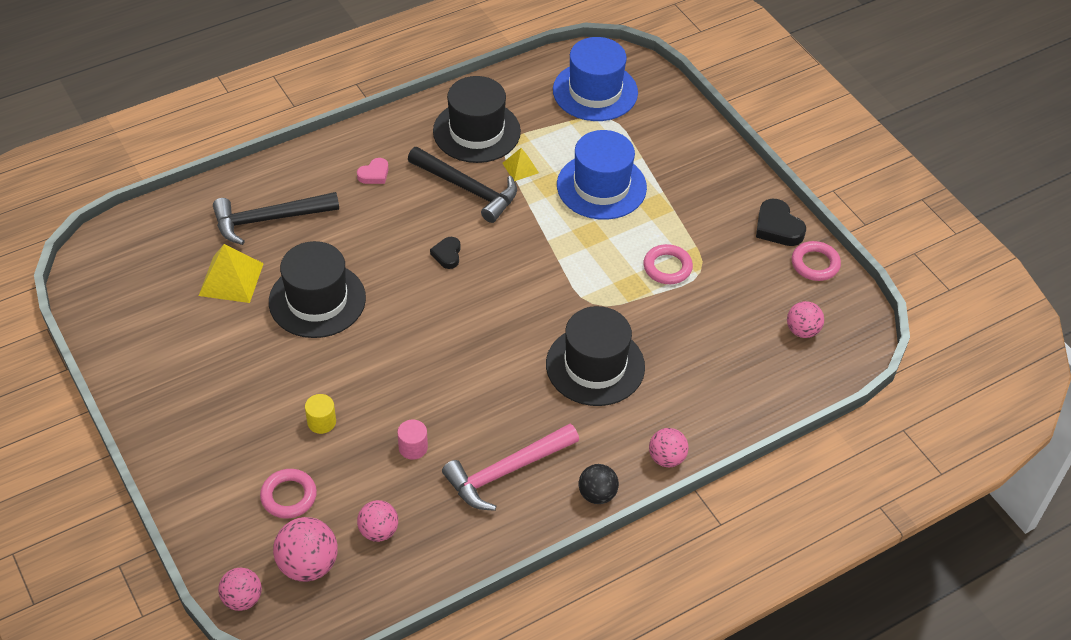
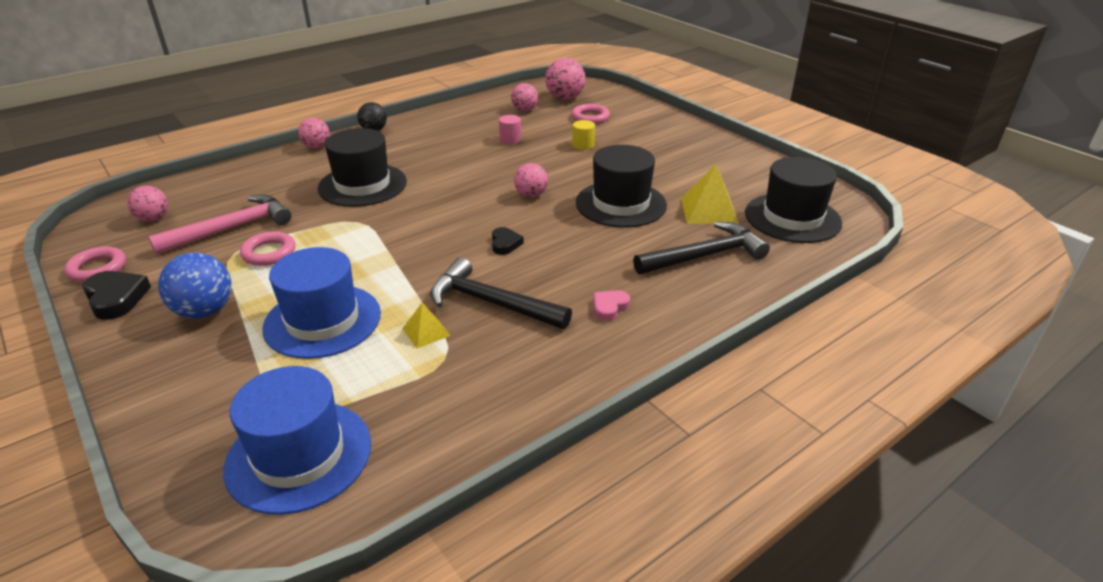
camera: 175 degrees right, 15 degrees down
pink ball [218,568,262,611] -> pink ball moved to [514,163,548,197]
black hat [433,76,521,163] -> black hat moved to [745,157,842,243]
pink hammer [442,424,579,511] -> pink hammer moved to [148,194,291,255]
none -> blue ball [158,253,232,319]

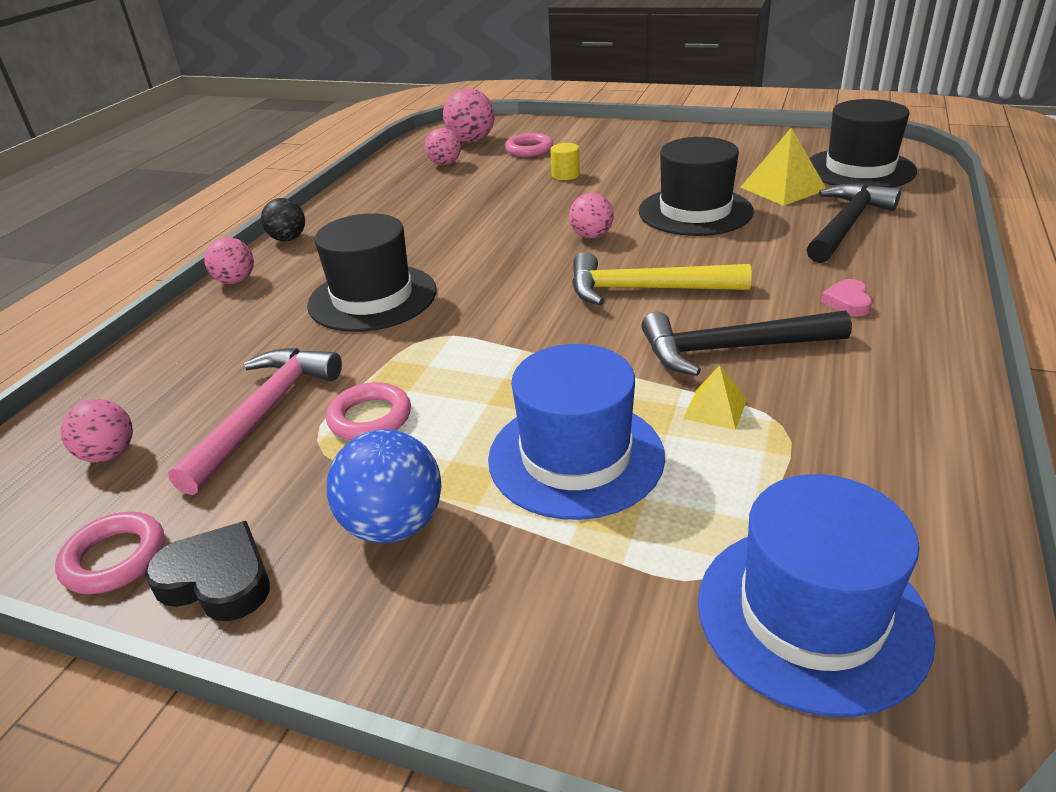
camera: 30 degrees left, 0 degrees up
black heart [492,227,524,255] -> yellow hammer [572,252,752,305]
pink cylinder [499,115,521,144] -> none

